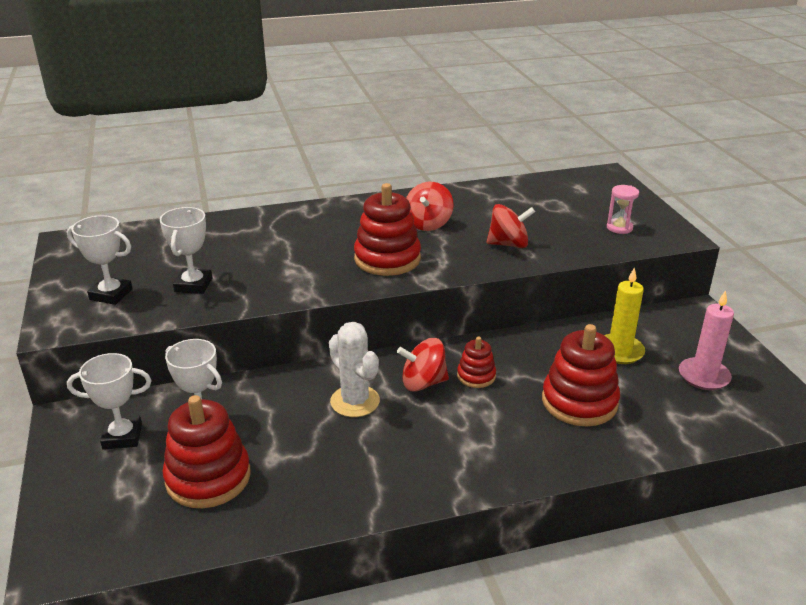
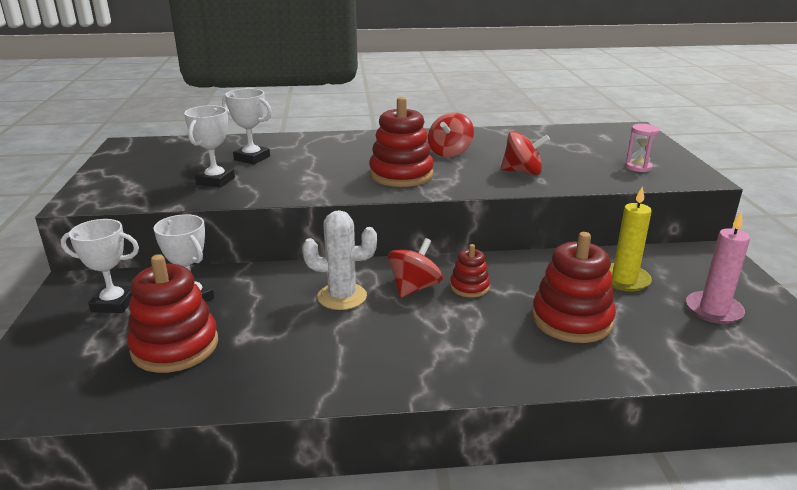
camera: 10 degrees right, 5 degrees down
white trophy [67,215,133,305] -> white trophy moved to [222,89,272,164]
white cactus [329,322,380,417] -> white cactus turned 60 degrees counterclockwise [302,210,377,310]
red spinning top [397,338,449,392] -> red spinning top turned 120 degrees clockwise [388,238,443,298]

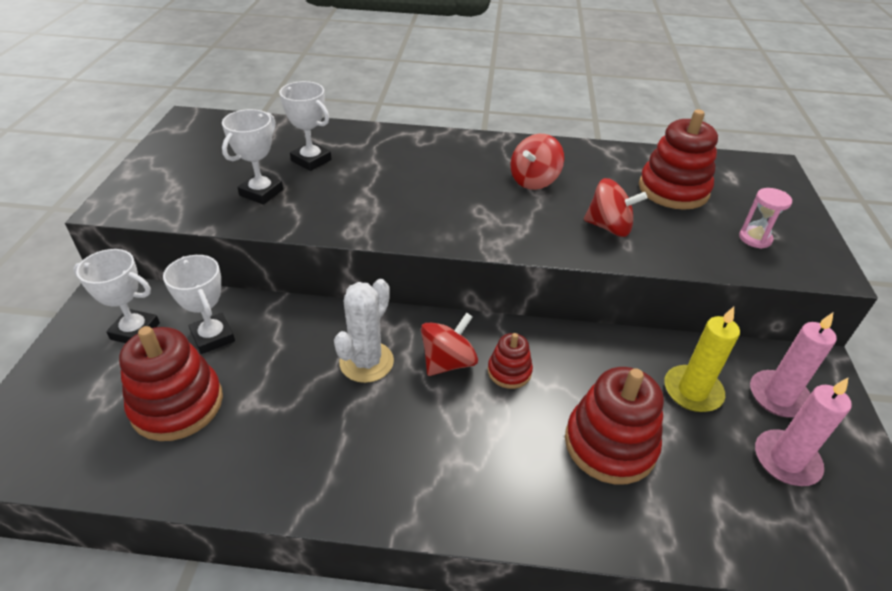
camera: 10 degrees right, 15 degrees up
white cactus [302,210,377,310] -> white cactus turned 75 degrees counterclockwise [334,279,394,383]
red stacking toy [369,97,434,187] -> red stacking toy moved to [639,110,718,210]
none -> pink candle [750,313,837,418]

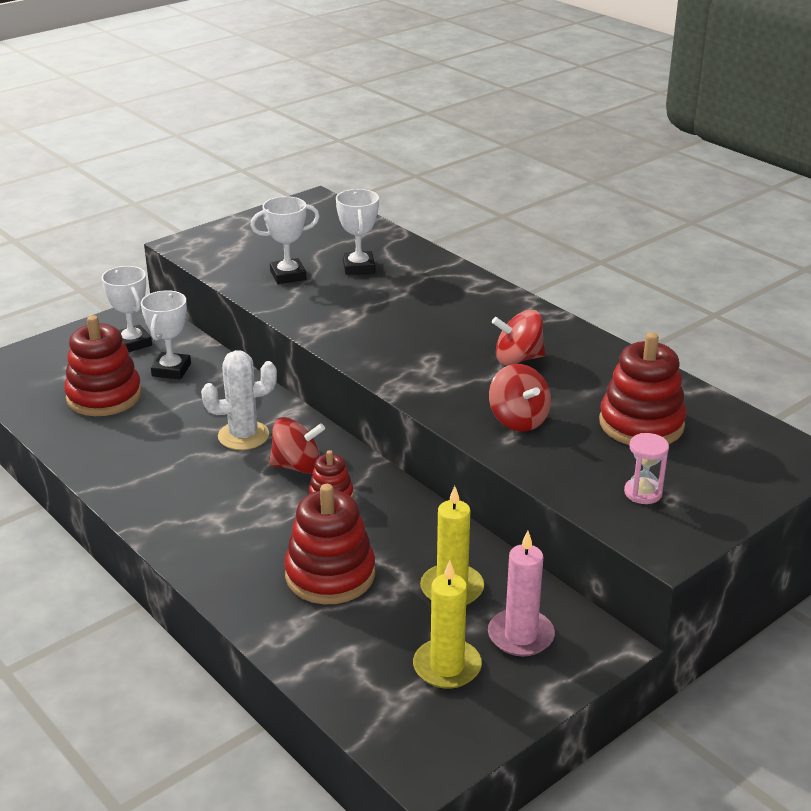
camera: 45 degrees right, 10 degrees down
pink candle [755,378,852,486] -> yellow candle [413,561,482,689]

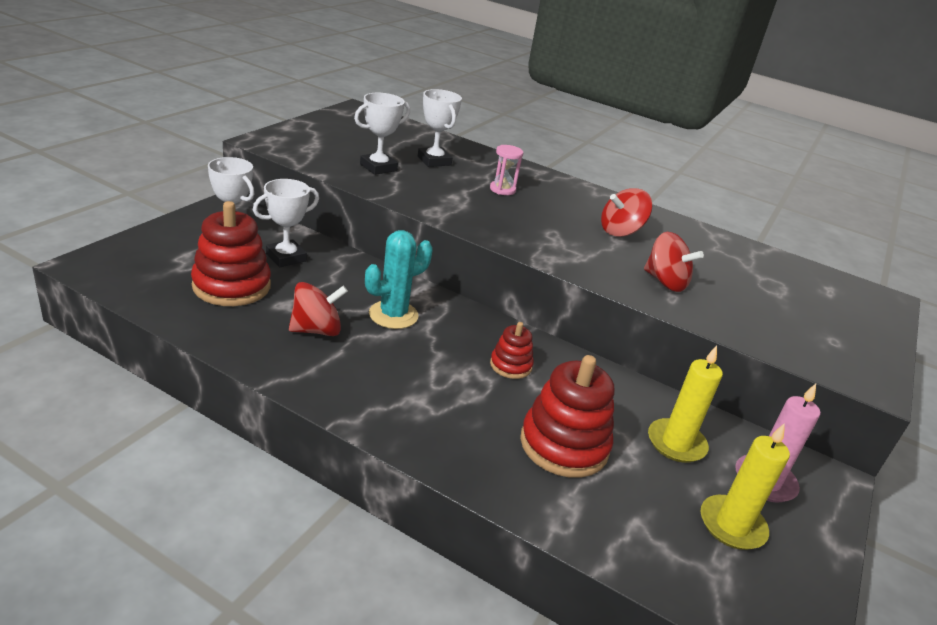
camera: 25 degrees left, 0 degrees up
white trophy [141,290,191,379] -> white trophy turned 60 degrees clockwise [253,179,319,267]
white cactus [201,350,277,450] -> turquoise cactus [365,230,433,329]
red spinning top [269,417,325,474] -> red spinning top moved to [289,282,348,336]
red stacking toy [599,332,686,445] -> none
pink hourglass [624,433,669,504] -> pink hourglass moved to [490,145,523,195]

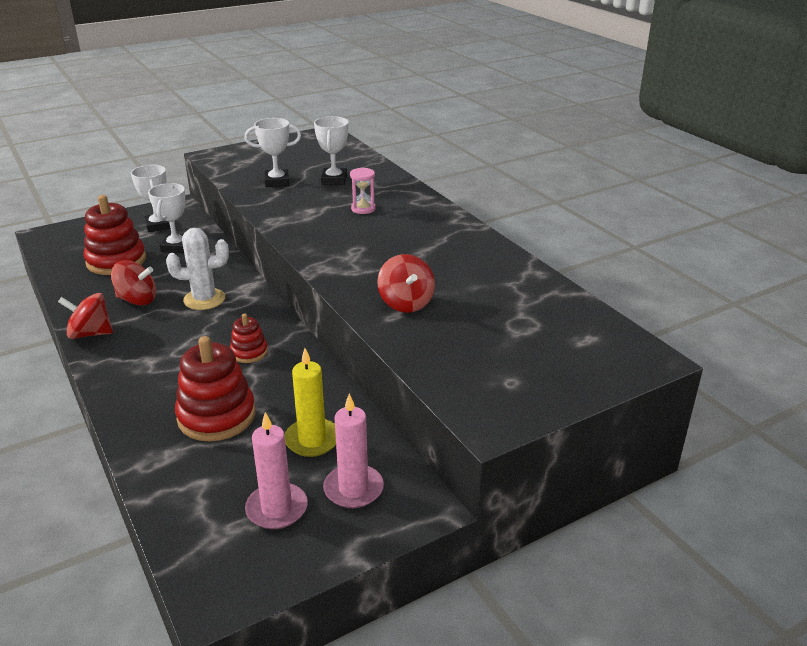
camera: 35 degrees right, 0 degrees up
white trophy [253,179,319,267] -> white trophy turned 75 degrees counterclockwise [148,183,185,253]
turquoise cactus [365,230,433,329] -> white cactus [166,228,229,310]
red spinning top [601,188,652,237] -> red spinning top moved to [58,293,113,339]
yellow candle [701,423,790,550] -> pink candle [245,412,308,529]

